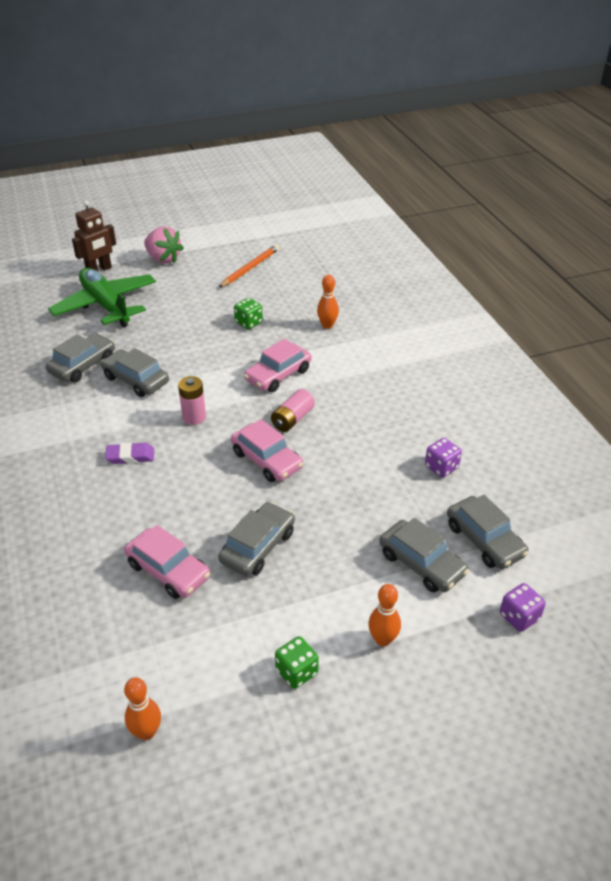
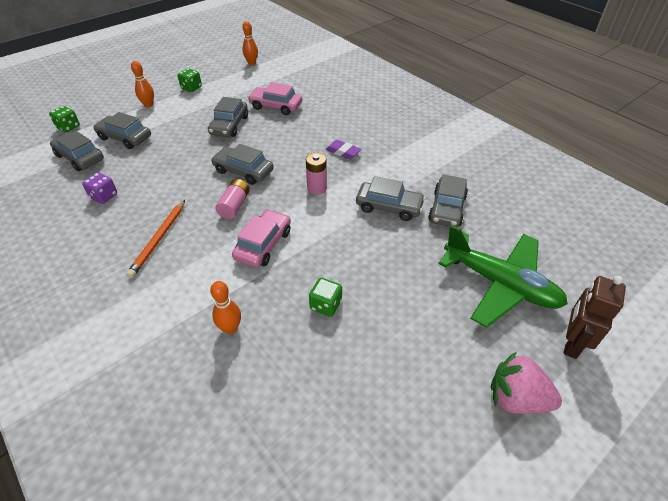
camera: 160 degrees right, 5 degrees up
purple eraser [105,442,154,464] -> purple eraser turned 60 degrees clockwise [326,140,361,159]
orange pencil [219,245,279,287] -> orange pencil moved to [126,200,185,278]
pink car [231,419,303,482] -> grey car [211,144,274,185]
purple dice [500,583,546,632] -> green dice [49,106,80,132]

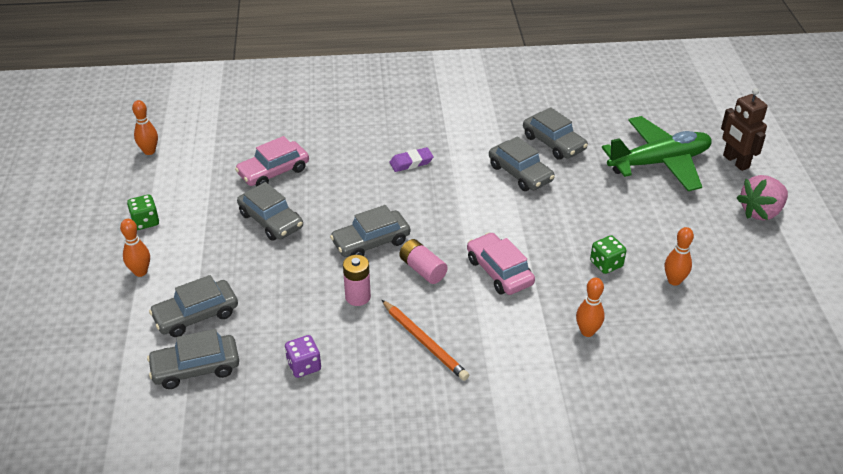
camera: 55 degrees left, 5 degrees down
green dice [49,106,80,132] -> none
pink battery [306,153,327,195] -> pink battery moved to [343,255,371,306]
grey car [356,176,425,221] -> grey car turned 90 degrees clockwise [489,136,555,191]
none -> orange bowling pin [665,227,694,286]

